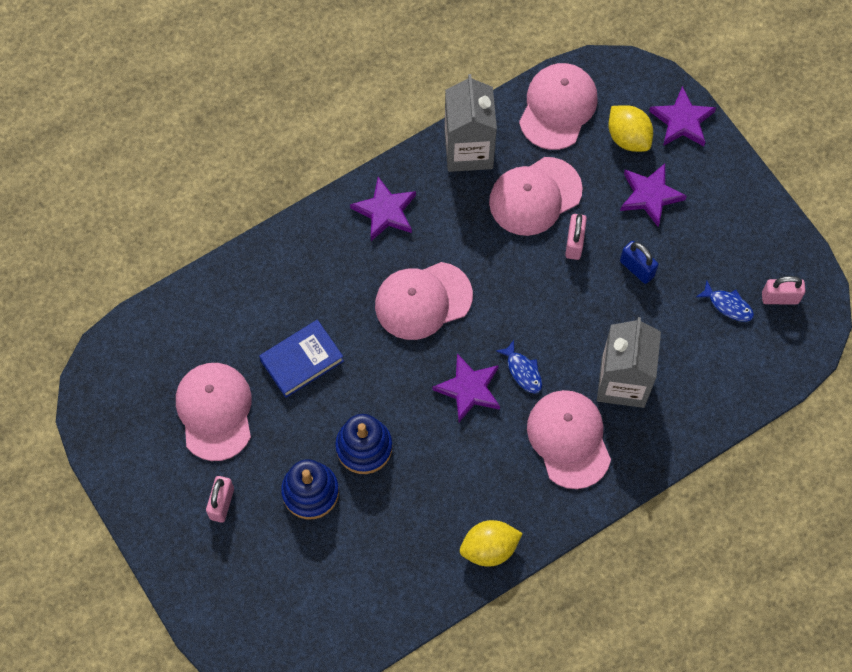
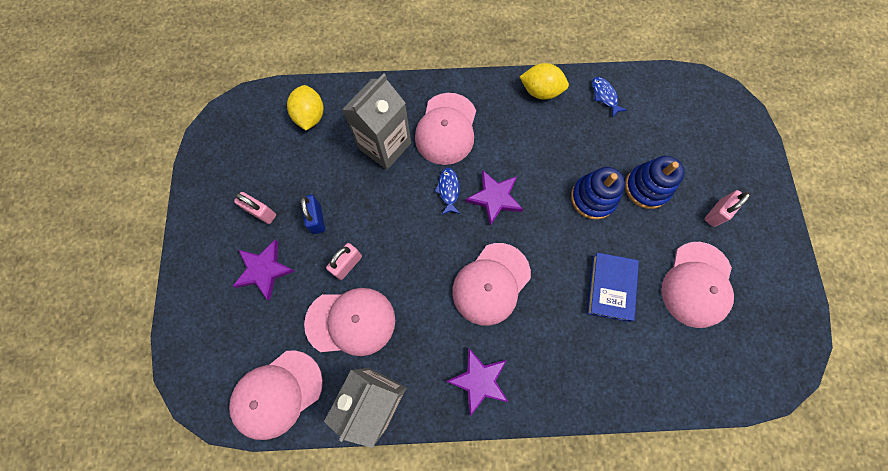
camera: 150 degrees left, 5 degrees up
blue book [259,320,344,398] -> blue book turned 75 degrees counterclockwise [587,253,639,322]
pink cap [375,262,473,340] -> pink cap turned 120 degrees clockwise [452,243,531,326]
yellow lemon [608,105,653,152] -> yellow lemon moved to [287,85,323,130]
purple star [649,86,716,146] -> none
blue fish [696,280,754,322] -> blue fish moved to [592,77,627,117]
pink padlock [762,276,805,304] -> pink padlock moved to [234,192,276,224]

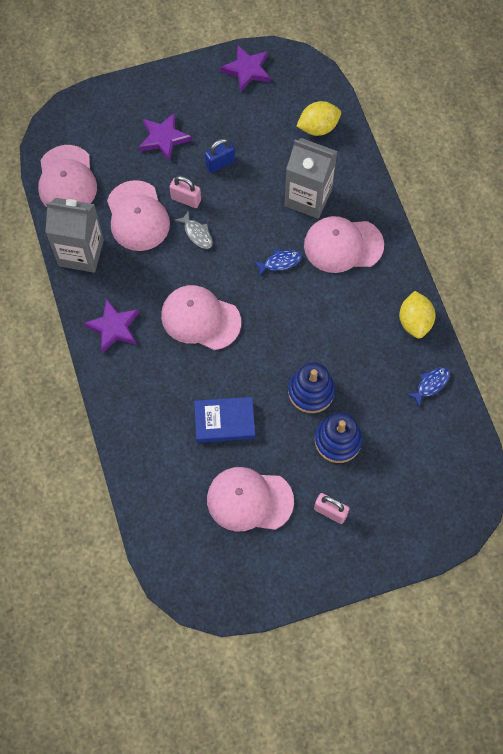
camera: 75 degrees right, 5 degrees down
pink cap [229,350,323,440] -> pink cap turned 135 degrees counterclockwise [38,145,97,207]
pink padlock [234,192,276,224] -> none
purple star [465,170,523,226] -> purple star moved to [220,45,271,92]
none -> grey fish [175,210,213,249]

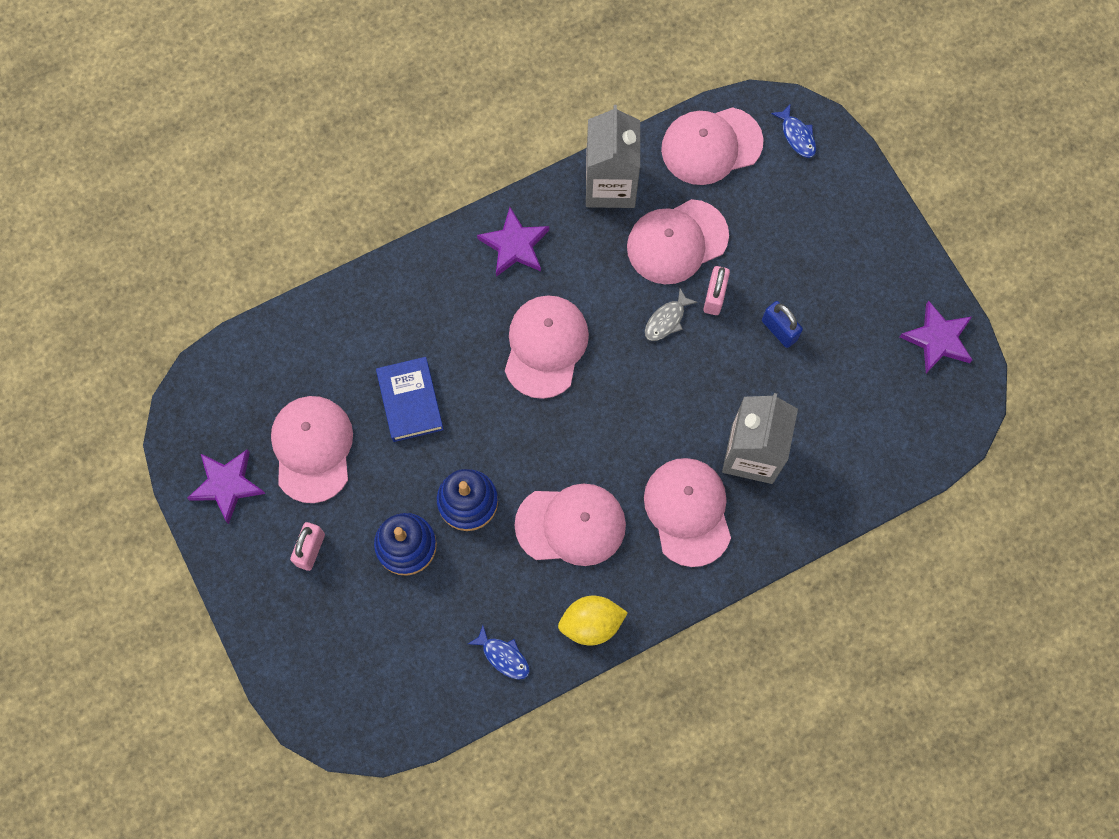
camera: 80 degrees right, 5 degrees up
purple star [139,113,192,162] -> purple star moved to [187,449,266,524]
blue fish [253,250,302,276] -> blue fish moved to [771,103,816,158]
yellow lemon [297,101,341,136] -> none
none -> pink cap [514,483,626,566]

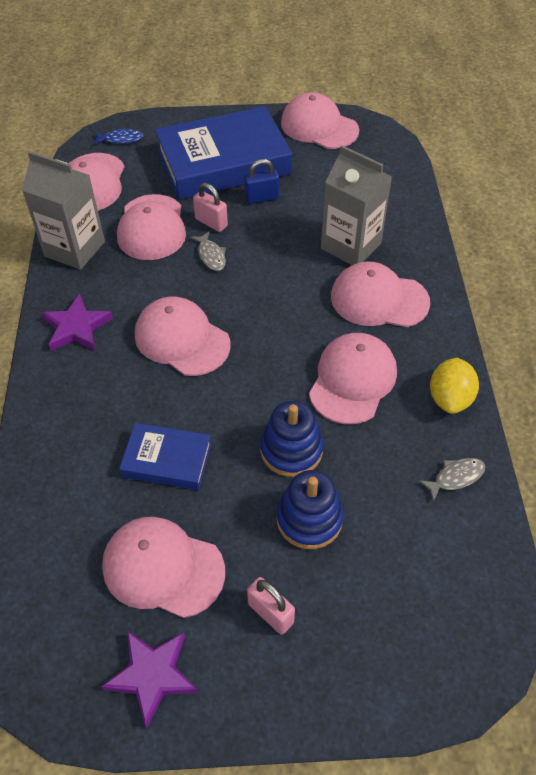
camera: 65 degrees left, 20 degrees down
blue fish [468,625,530,680] -> grey fish [419,458,485,502]
purple star [900,301,972,373] -> pink cap [281,92,359,149]
none -> blue book [155,106,292,200]

